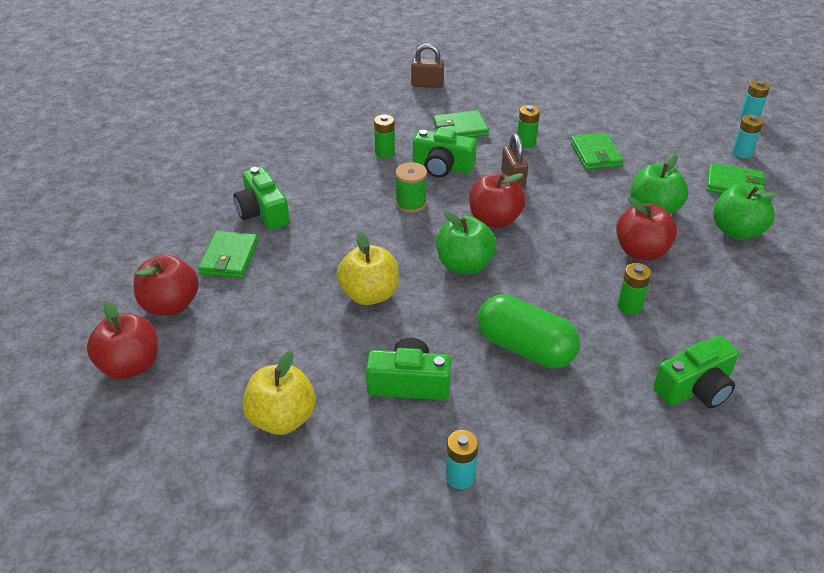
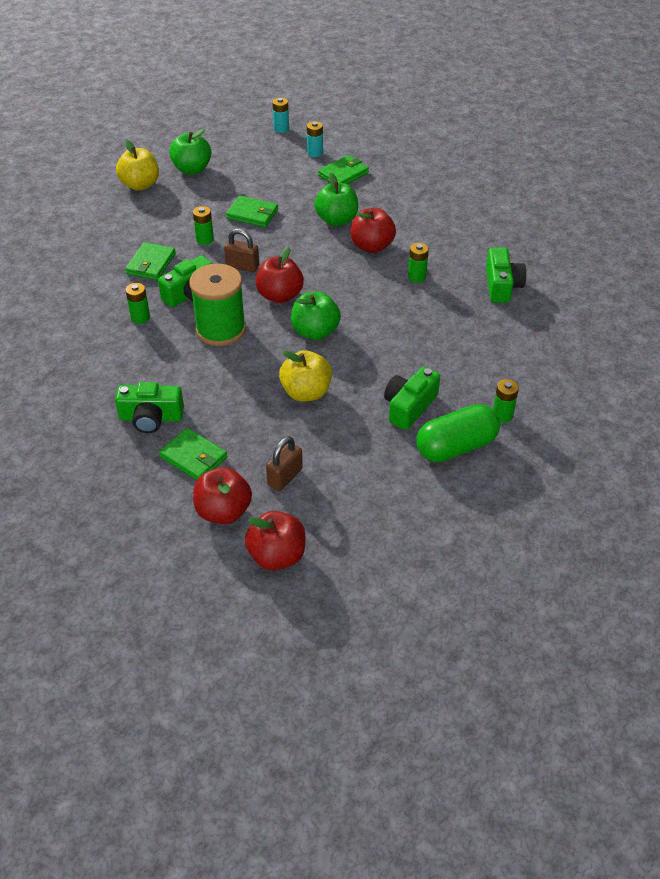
camera: 60 degrees left, 5 degrees up
yellow apple [242,351,316,435] -> yellow apple moved to [116,140,159,191]
green spool [395,162,427,213] -> green spool [189,264,246,346], size x1.79
brown padlock [411,43,444,88] -> brown padlock moved to [266,436,303,491]
turquoise battery [446,430,478,489] -> green battery [493,379,519,423]
green capsule [478,294,580,368] -> green capsule moved to [416,404,500,462]
green apple [713,184,778,240] -> green apple moved to [169,128,211,175]

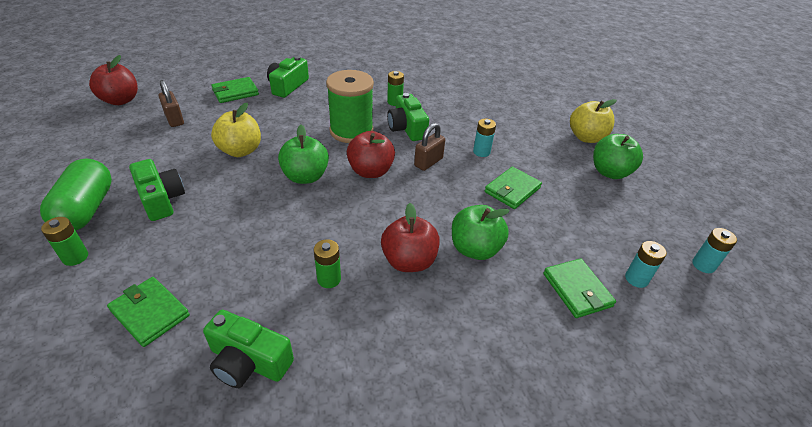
camera: 110 degrees right, 5 degrees down
green wallet [125,242,176,280] -> green wallet moved to [107,277,190,347]
green battery [193,206,214,245] -> turquoise battery [473,119,496,157]
red apple [193,467,252,524] -> none

